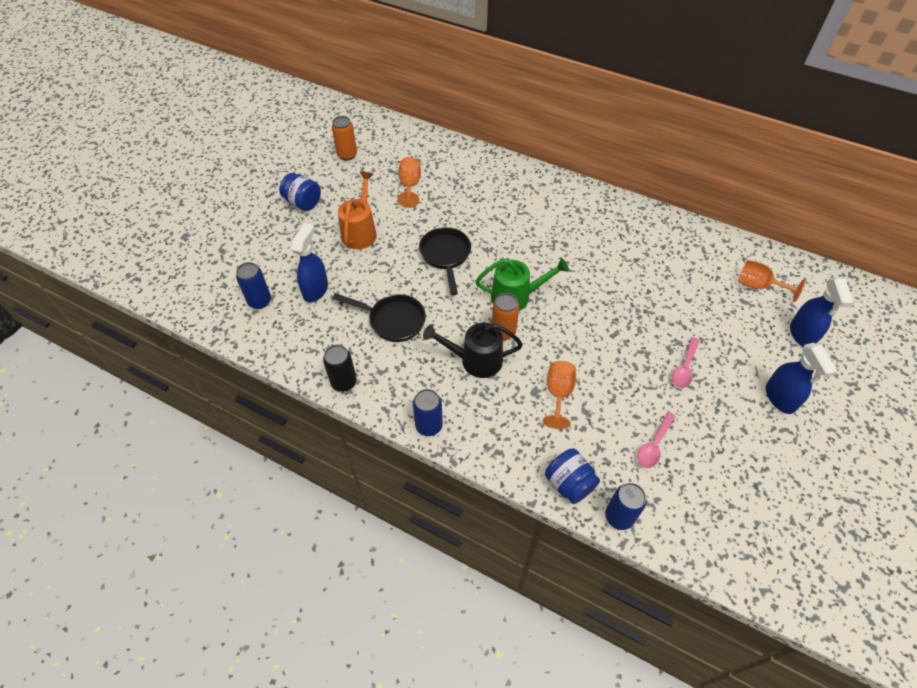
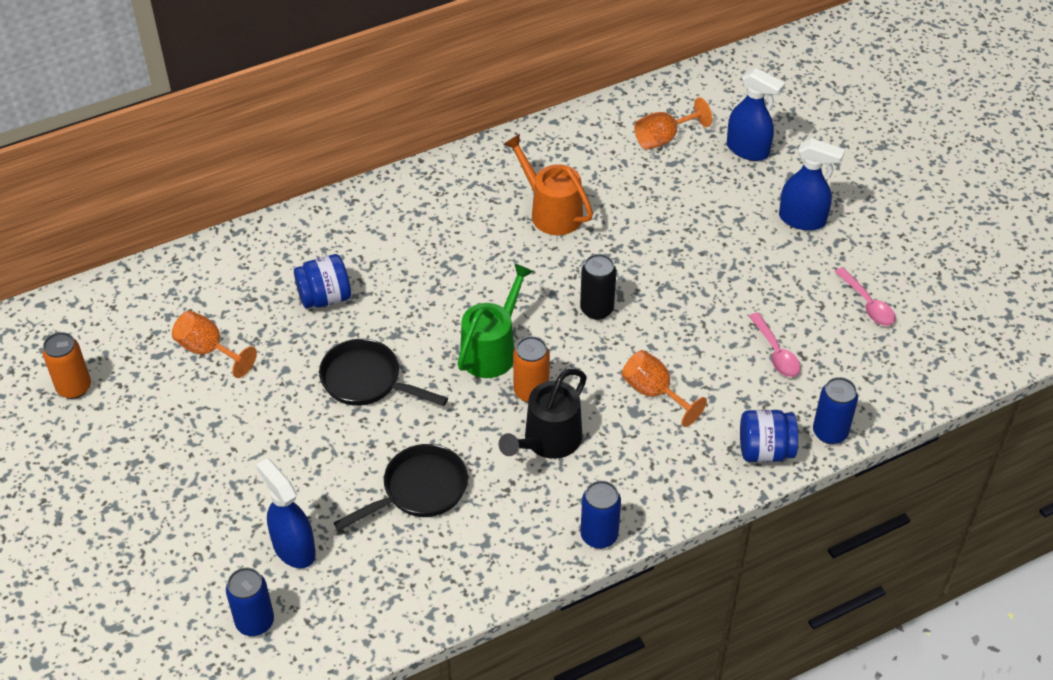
camera: 55 degrees left, 5 degrees down
blue jar [279,173,321,211] -> blue jar moved to [294,254,351,308]
black can [323,345,357,392] -> black can moved to [580,254,616,320]
orange watering can [338,171,377,249] -> orange watering can moved to [503,134,593,235]
pink spoon [672,337,700,388] -> pink spoon moved to [834,267,896,326]

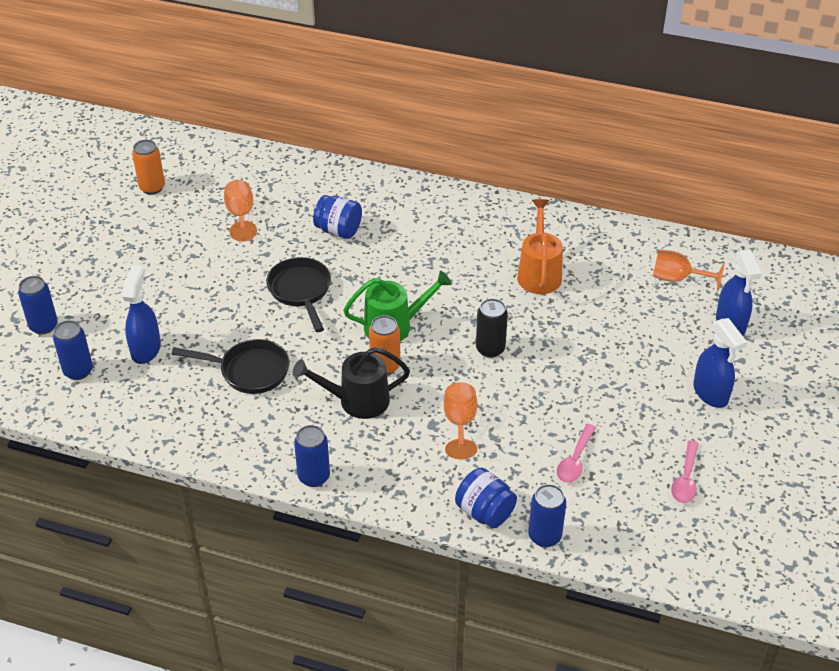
camera: 45 degrees right, 5 degrees down
none -> blue can [18,276,58,335]

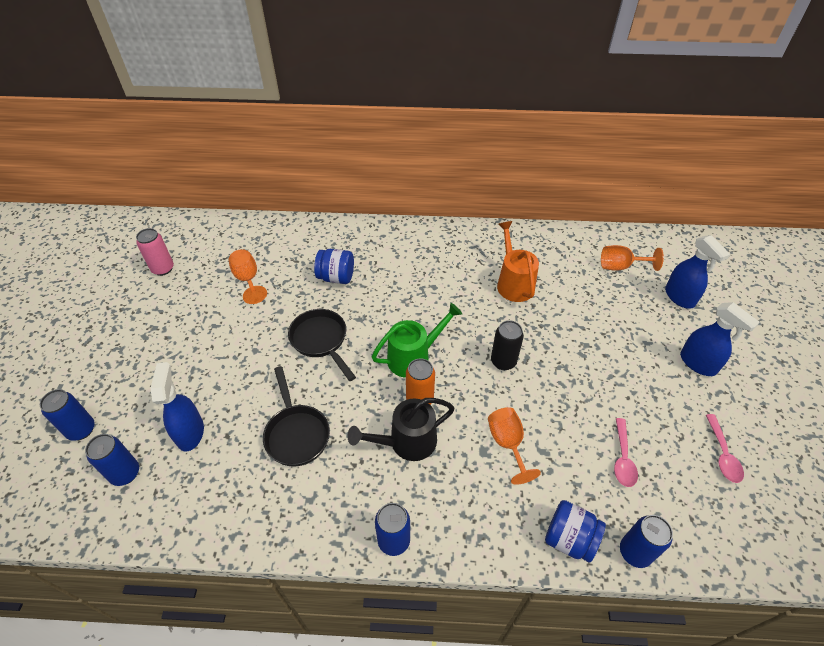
camera: 15 degrees left, 5 degrees up
orange can [132,140,165,195] -> pink can [136,228,174,276]
black pan [172,339,290,394] -> black pan turned 75 degrees clockwise [263,366,330,467]

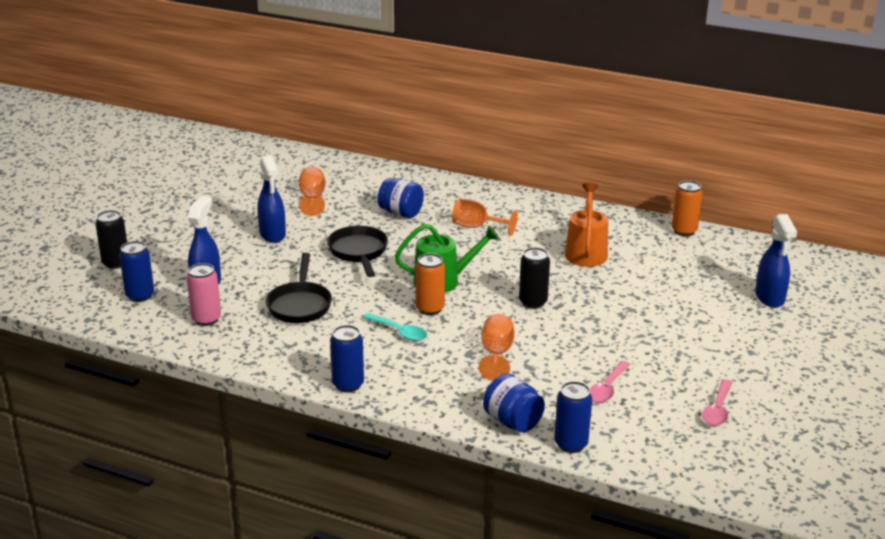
camera: 20 degrees right, 20 degrees down
blue can [40,389,95,441] -> black can [95,210,127,269]
pink can [136,228,174,276] -> pink can moved to [187,263,221,326]
black watering can [347,398,454,461] -> turquoise spoon [362,313,427,341]
orange goblet [601,245,664,271] -> orange goblet moved to [452,199,518,236]
blue spray bottle [680,302,760,376] -> blue spray bottle moved to [257,155,286,243]
none -> orange can [672,180,703,236]

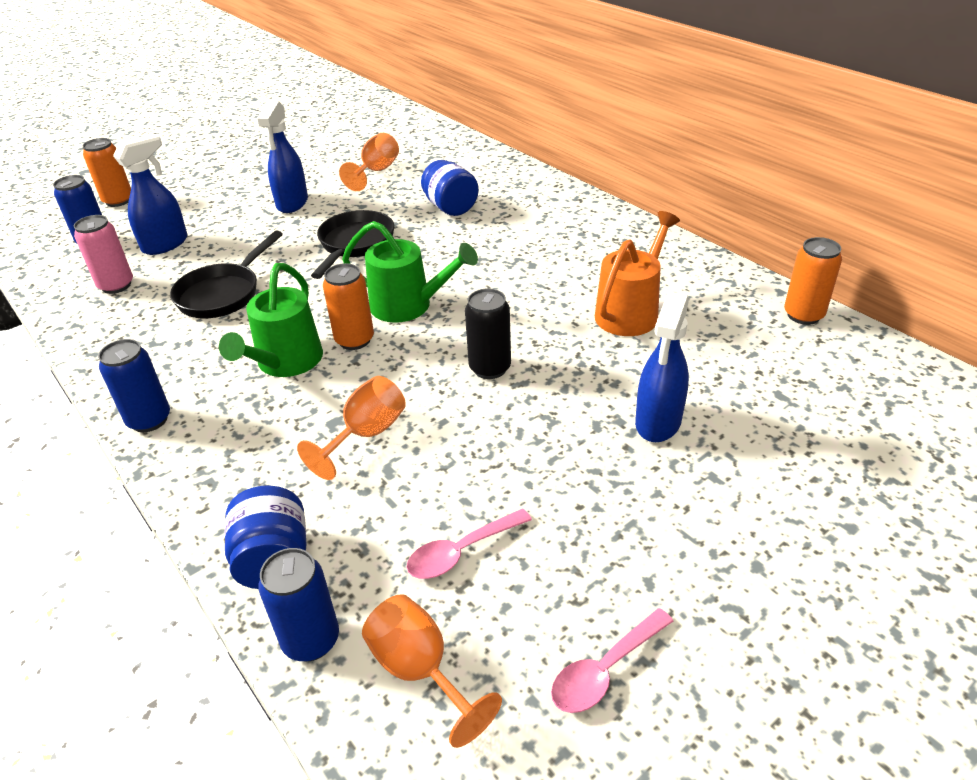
camera: 30 degrees right, 10 degrees up
black can [95,210,127,269] -> orange can [83,138,131,207]
turquoise spoon [362,313,427,341] -> green watering can [219,263,323,377]
orange goblet [452,199,518,236] -> orange goblet moved to [362,594,502,748]
blue spray bottle [755,214,797,308] -> blue spray bottle moved to [635,292,689,442]

